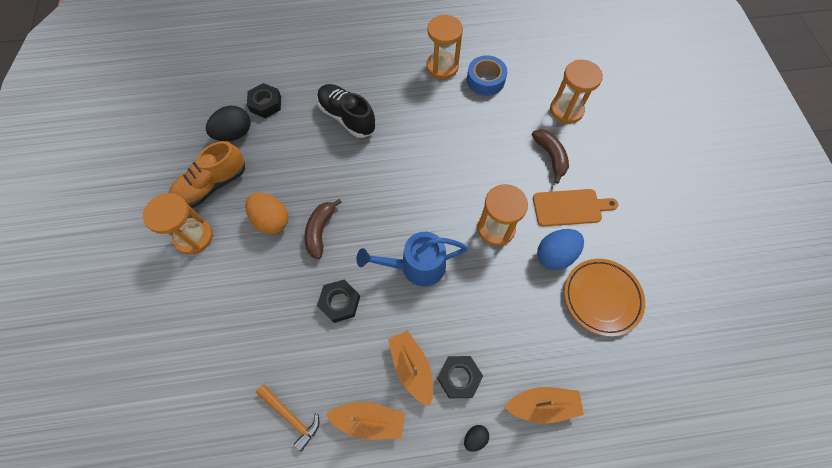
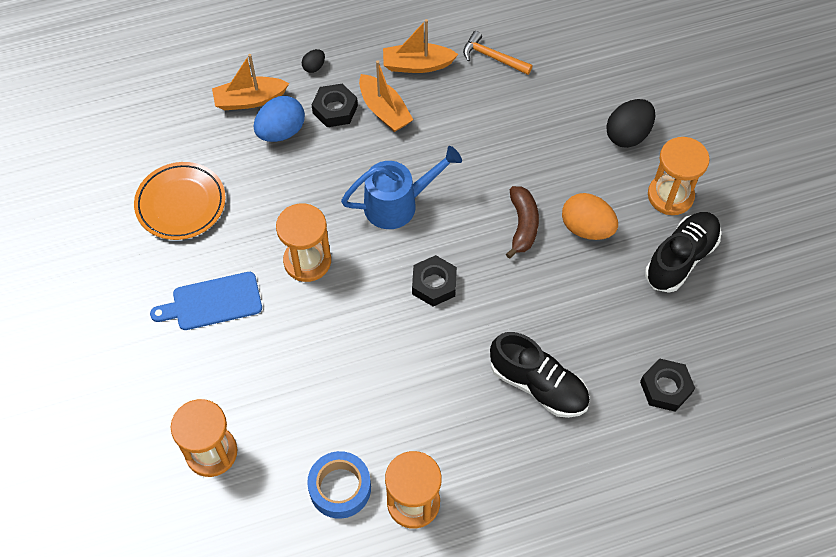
camera: 170 degrees right, 5 degrees down
orange shoe [169,141,245,208] -> black shoe [645,212,721,293]
black egg [206,106,251,141] -> black egg moved to [606,99,655,148]
black nut [317,280,360,323] -> black nut moved to [412,255,457,306]
brown banana [532,129,569,184] -> none
orange cutting board [533,189,618,227] -> blue cutting board [150,272,262,330]
blue egg [537,229,584,270] -> blue egg moved to [254,96,305,142]

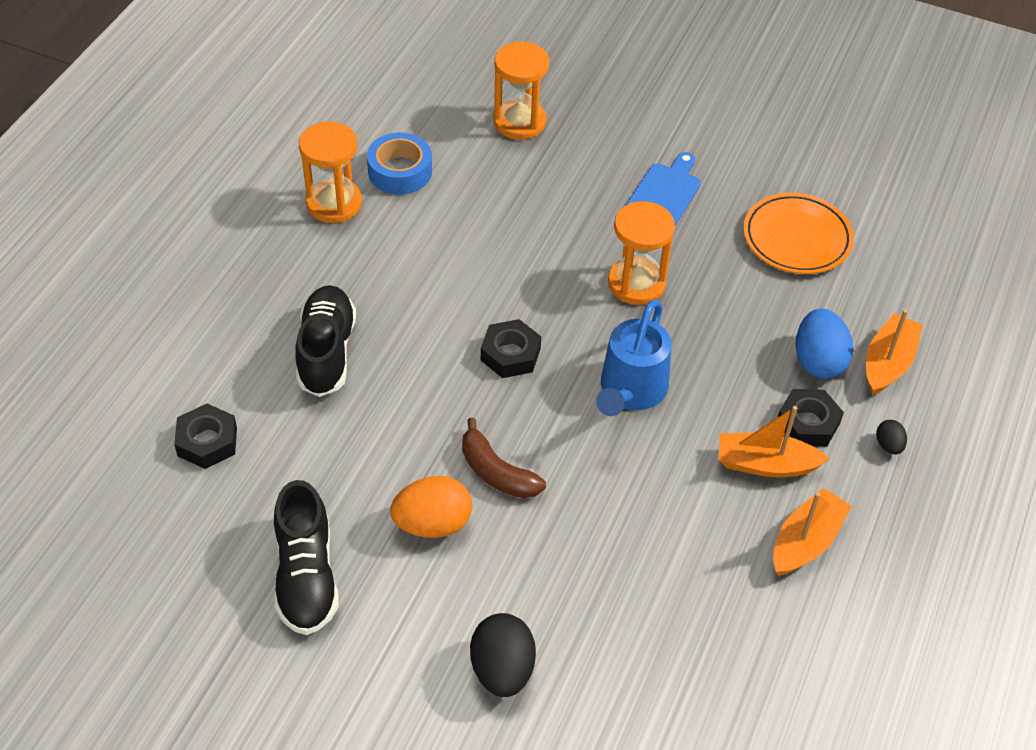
camera: 130 degrees right, 10 degrees down
orange hammer [463,31,533,75] -> none
black shoe [490,332,590,418] -> black shoe turned 105 degrees clockwise [295,285,356,397]
orange hourglass [648,137,710,215] -> none

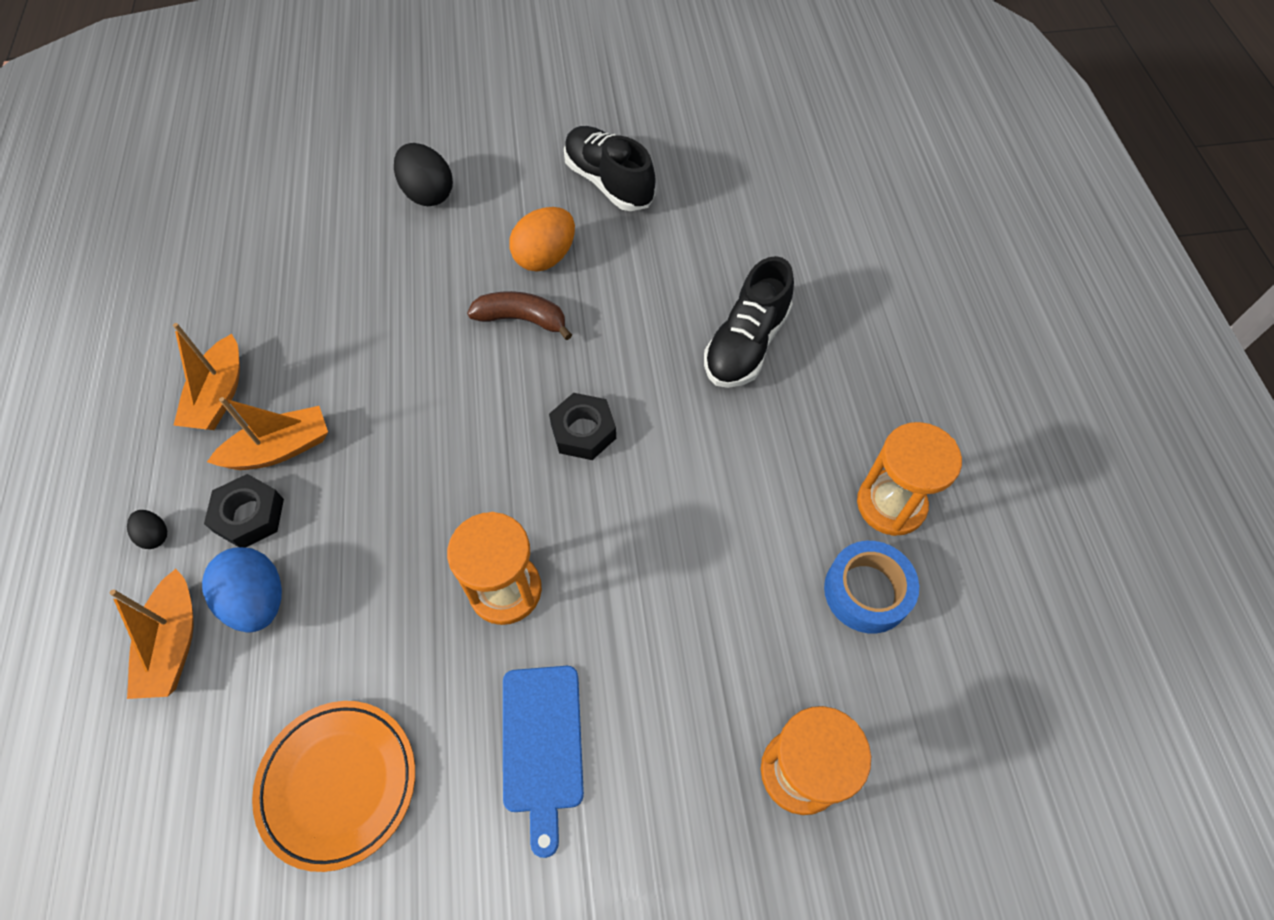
camera: 150 degrees right, 10 degrees up
black nut [174,404,237,469] -> none
black shoe [295,285,356,397] -> black shoe turned 60 degrees clockwise [704,256,794,388]
blue watering can [596,300,672,416] -> none

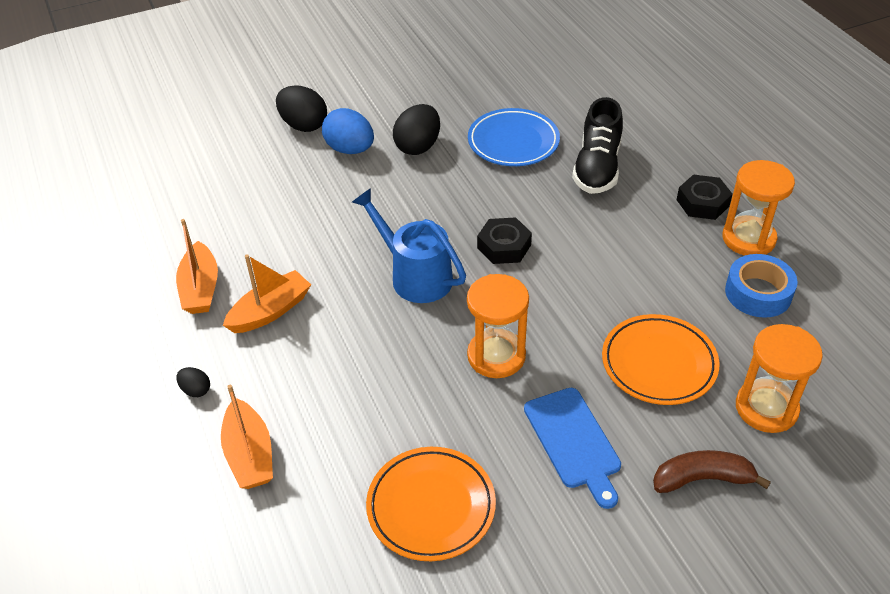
camera: 15 degrees left, 15 degrees down
blue egg [202,547,282,633] -> blue egg moved to [322,108,374,154]
black nut [204,474,284,548] -> black nut moved to [677,174,733,220]
brown banana [467,291,572,340] -> brown banana moved to [653,450,771,493]
orange egg [509,207,575,271] -> black egg [393,104,440,155]
black shoe [564,126,655,211] -> none
none -> blue watering can [352,188,466,303]
none -> blue plate [468,108,560,166]
none -> orange plate [602,314,720,405]

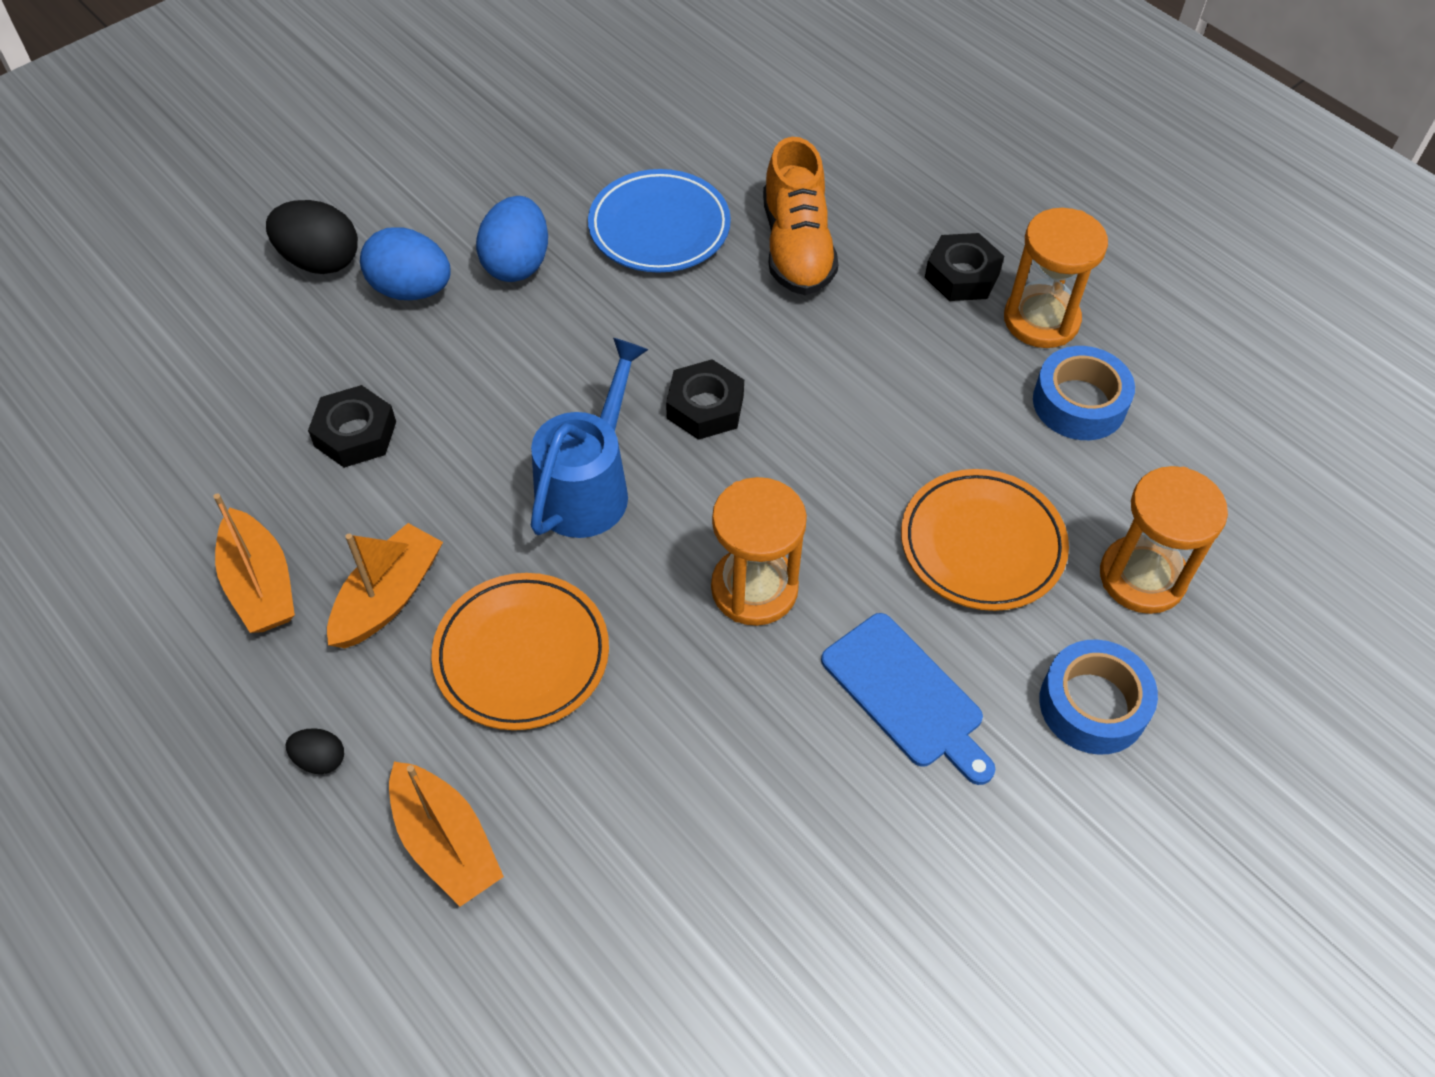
camera: 20 degrees left, 10 degrees up
blue watering can [352,188,466,303] -> blue watering can turned 90 degrees clockwise [530,338,648,538]
orange plate [366,447,496,561] -> orange plate moved to [431,573,609,730]
black egg [393,104,440,155] -> blue egg [476,196,548,282]
black shoe [572,97,623,194] -> orange shoe [763,137,838,295]
brown banana [653,450,771,493] -> blue tape [1039,640,1158,755]
none -> black nut [308,385,396,468]

